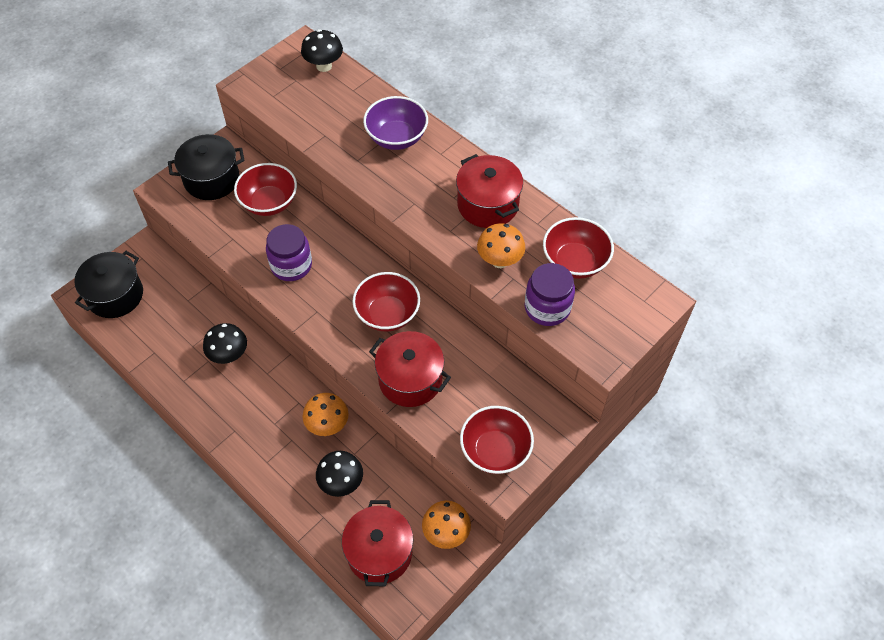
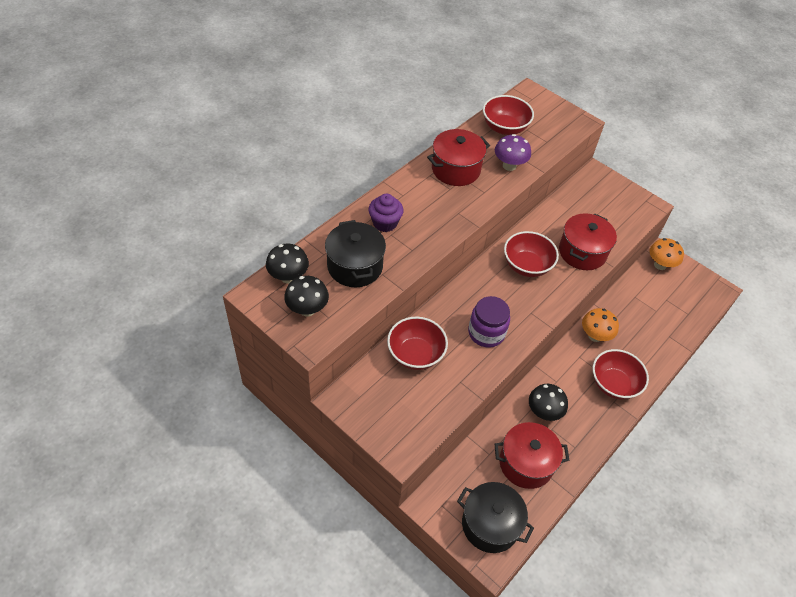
camera: 95 degrees left, 5 degrees down
black pot [168,134,245,200] -> black pot moved to [325,220,386,287]
black mushroom [316,451,363,497] -> black mushroom moved to [284,276,329,316]
red pot [342,500,414,586] -> red pot moved to [495,422,569,489]
purple bowl [363,96,428,150] -> purple cupcake [369,194,404,232]
red bowl [460,406,534,474] -> red bowl moved to [593,349,649,400]
orange mushroom [477,223,525,268] -> purple mushroom [495,134,531,171]
purple jar [525,263,575,326] -> none

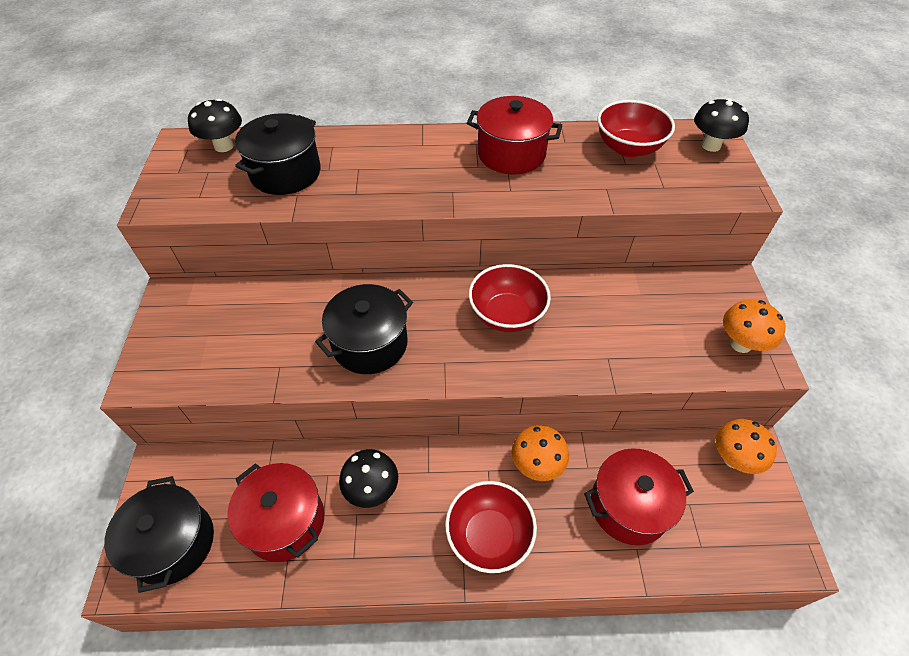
camera: 50 degrees right, 0 degrees up
black mushroom [284,276,329,316] -> black mushroom moved to [694,98,749,152]
purple cupcake [369,194,404,232] -> none
red bowl [387,317,448,370] -> none
purple jar [468,296,510,348] -> black pot [315,284,413,374]
purple mushroom [495,134,531,171] -> none
red pot [559,213,617,270] -> red pot moved to [584,448,694,545]
none -> orange mushroom [723,300,786,353]

